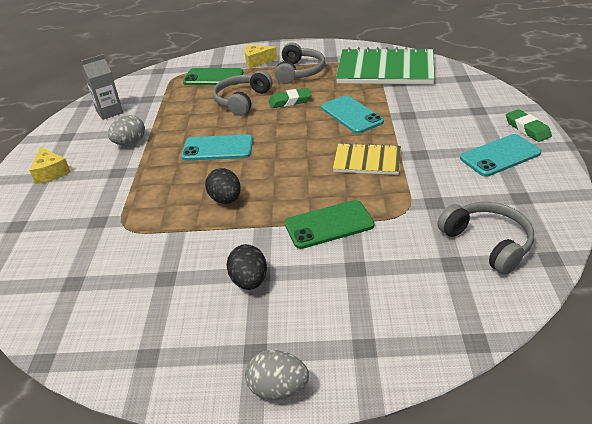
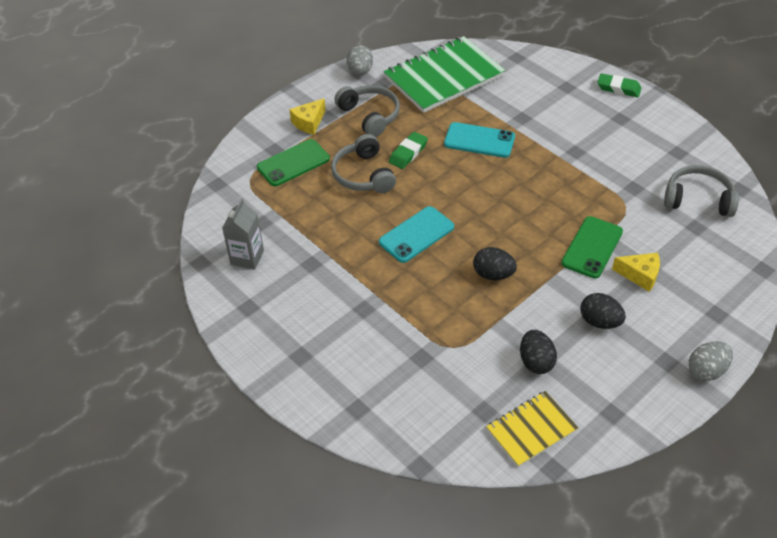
camera: 45 degrees left, 10 degrees up
yellow cheese [29,147,71,184] -> yellow cheese moved to [612,253,660,292]
grey egg [108,115,145,145] -> grey egg moved to [347,45,373,75]
yellow notebook [333,143,401,175] -> yellow notebook moved to [486,391,579,467]
turquoise phone [460,134,541,177] -> none
none -> black egg [520,330,557,374]

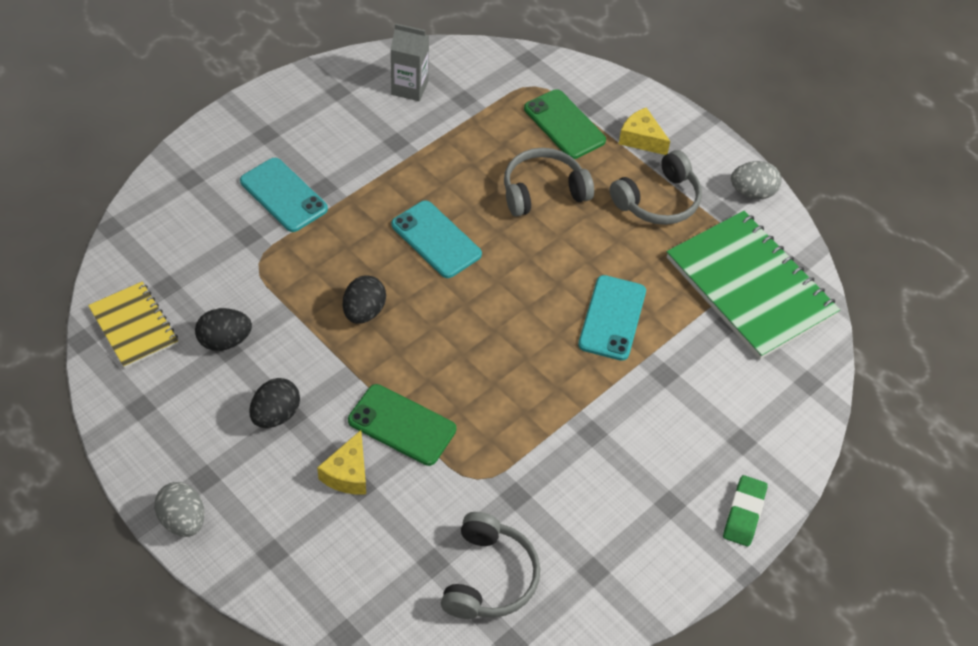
camera: 85 degrees right, 5 degrees up
green eraser [389,132,428,169] -> none
none -> turquoise phone [240,158,328,232]

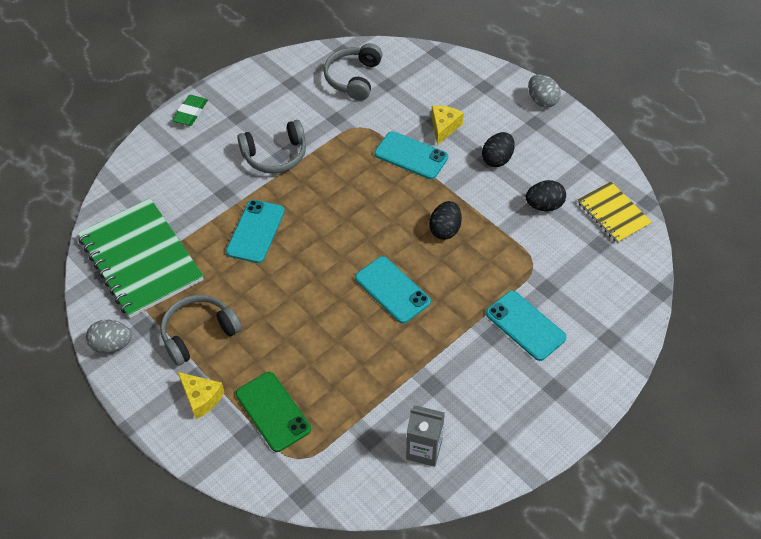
camera: 175 degrees left, 0 degrees up
green phone [348,384,456,466] -> turquoise phone [374,131,448,179]
grey headphones [504,148,594,217] -> grey headphones moved to [237,120,306,173]

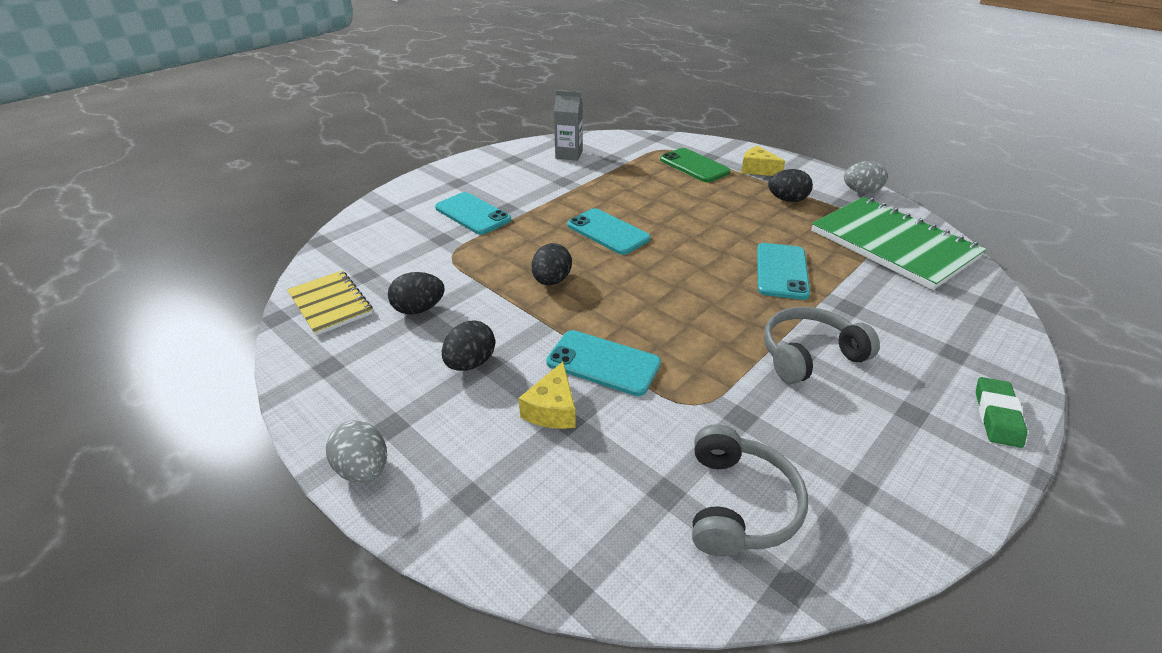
camera: 175 degrees right, 15 degrees down
grey headphones [160,295,242,366] -> black egg [768,169,813,202]

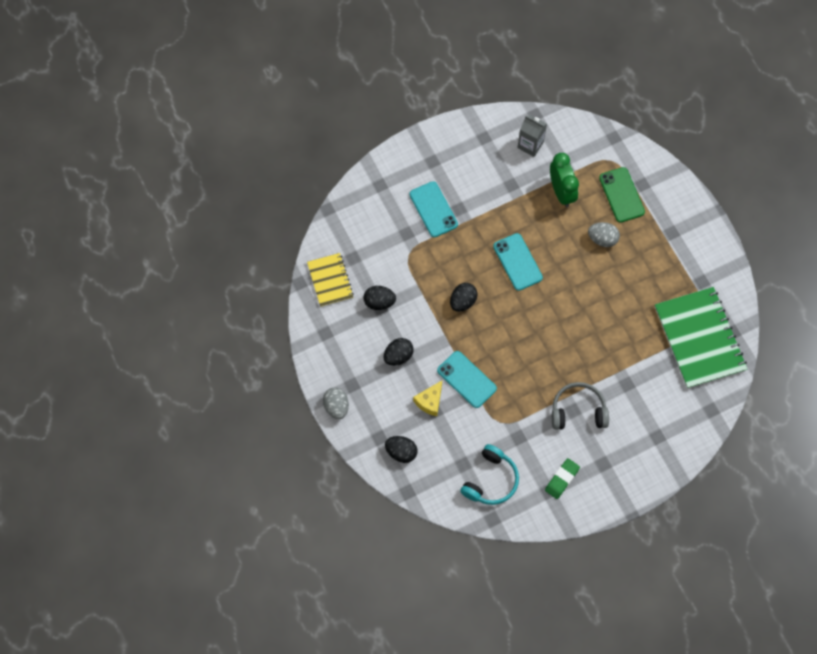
camera: 20 degrees right, 30 degrees up
grey headphones [692,424,808,556] -> turquoise headphones [460,444,519,505]
yellow cheese [741,146,785,176] -> none
turquoise phone [757,243,810,300] -> none
black egg [768,169,813,202] -> black egg moved to [385,436,417,463]
grey egg [844,161,888,194] -> grey egg moved to [588,222,620,247]
green eraser [976,377,1027,448] -> green eraser moved to [545,458,580,499]
none -> green clock [550,153,579,207]

